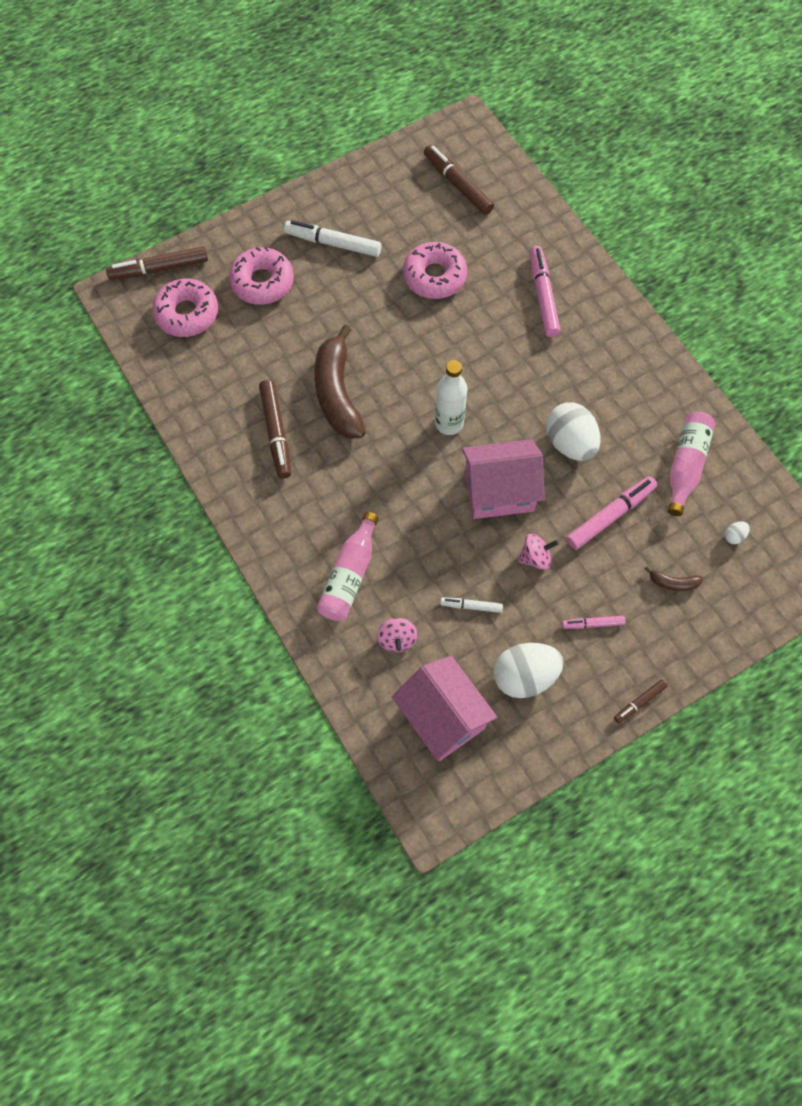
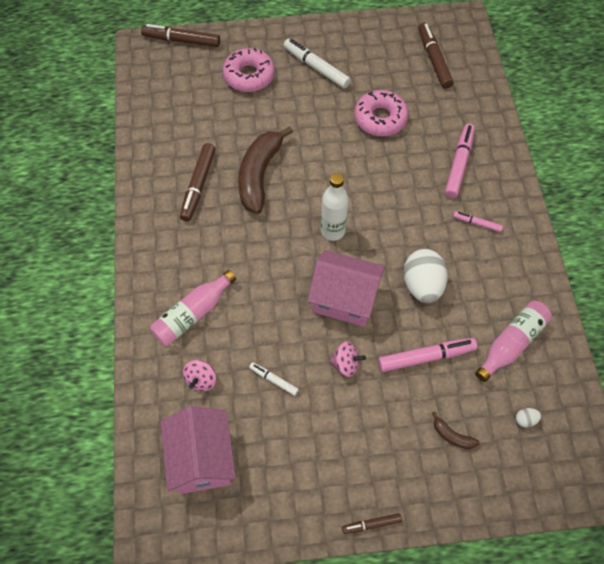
camera: 25 degrees right, 5 degrees down
pink donut [152,278,218,337] -> none
white egg [493,643,564,698] -> none
pink marker [562,616,625,629] -> pink marker moved to [453,211,503,232]

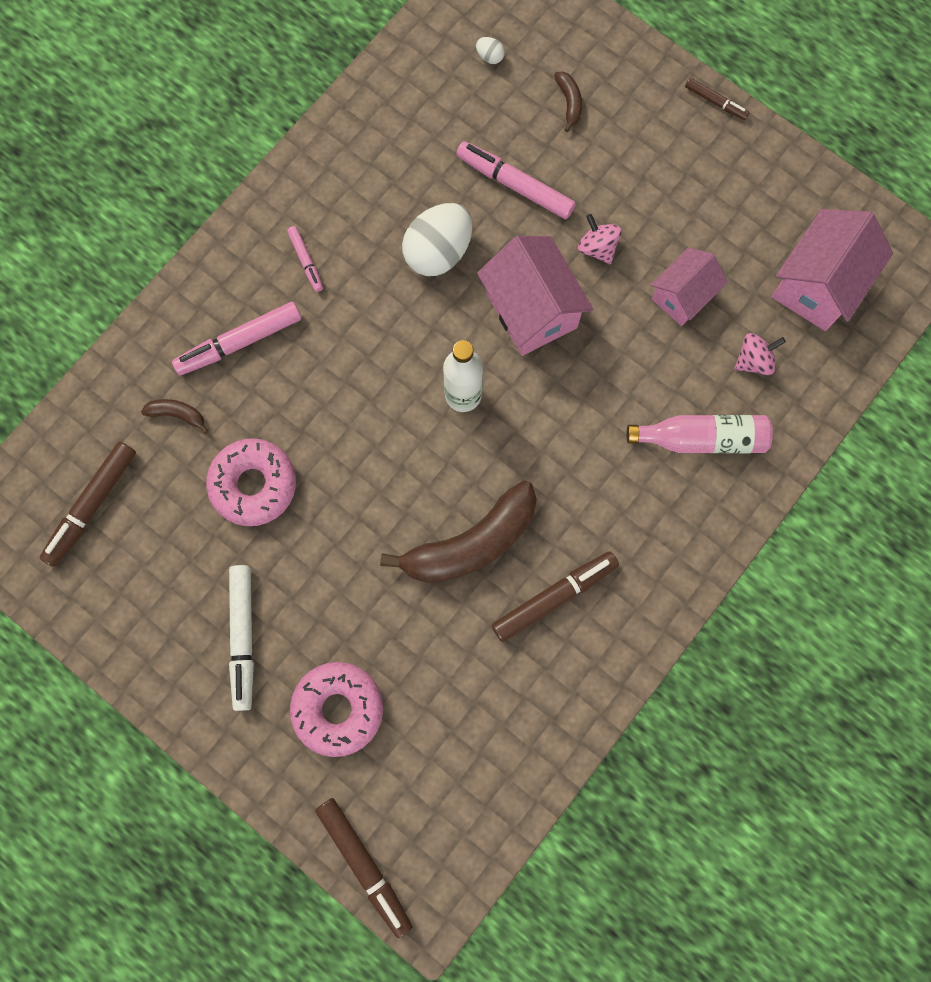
camera: 135 degrees left, 15 degrees up
white marker [249,362,299,396] -> pink house [651,248,728,326]
pink bottle [475,301,552,382] -> none
none -> brown banana [141,399,208,434]

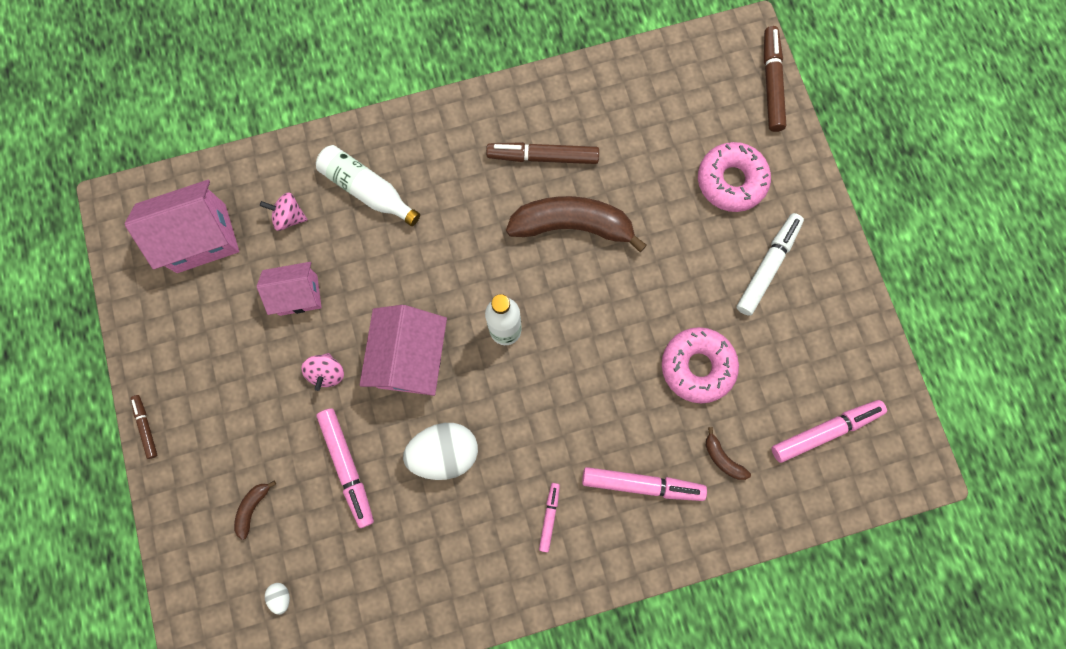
camera: 145 degrees left, 0 degrees up
brown marker [40,441,136,567] -> pink marker [772,400,887,463]
pink bottle [627,415,773,453] -> white bottle [316,145,420,226]

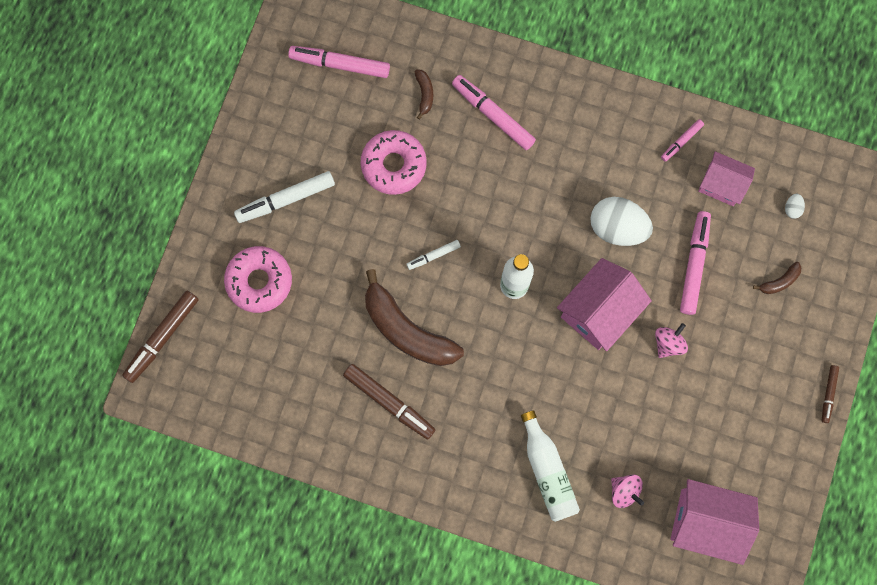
camera: 145 degrees left, 0 degrees up
pink house [257,262,322,316] -> pink house moved to [698,151,755,206]
pink marker [539,483,560,552] -> pink marker moved to [661,119,704,162]
none -> white marker [407,240,461,270]

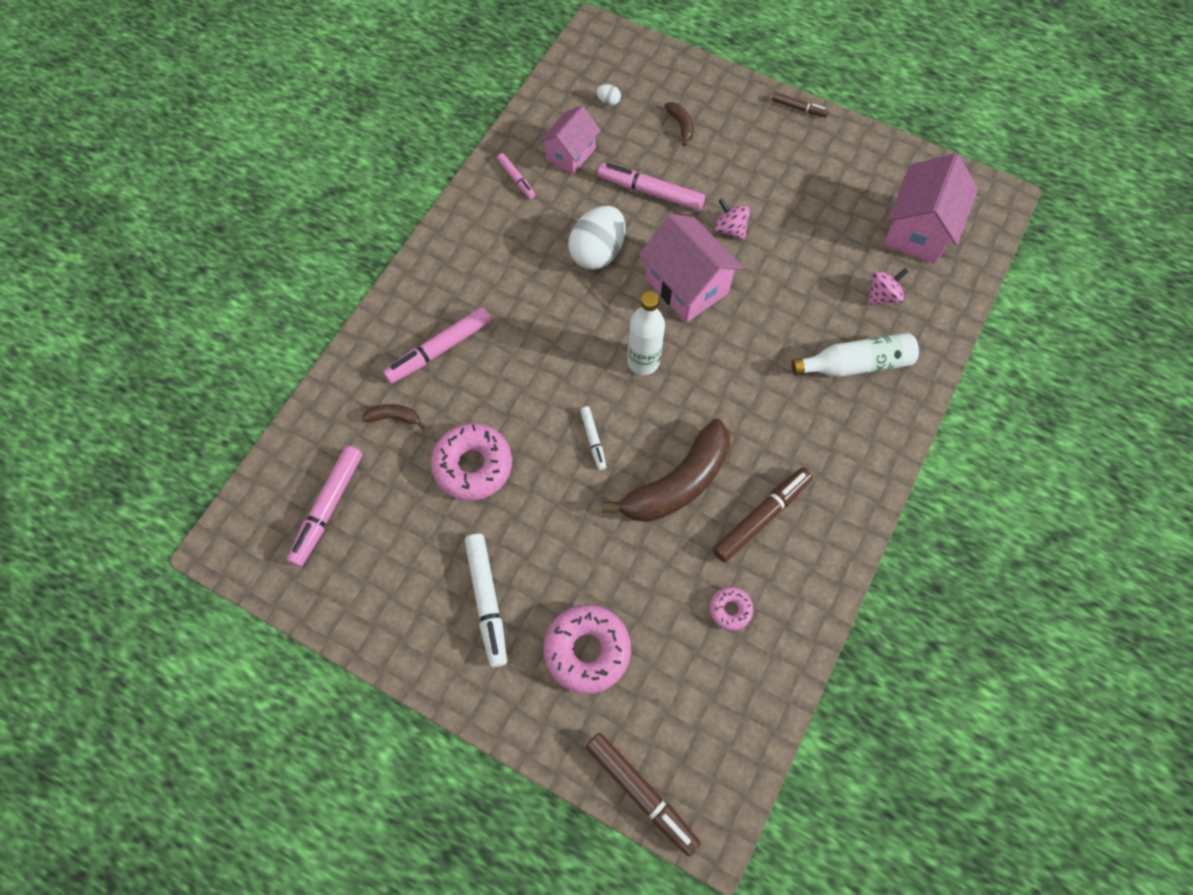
camera: 80 degrees left, 10 degrees down
none -> pink donut [710,587,753,631]

